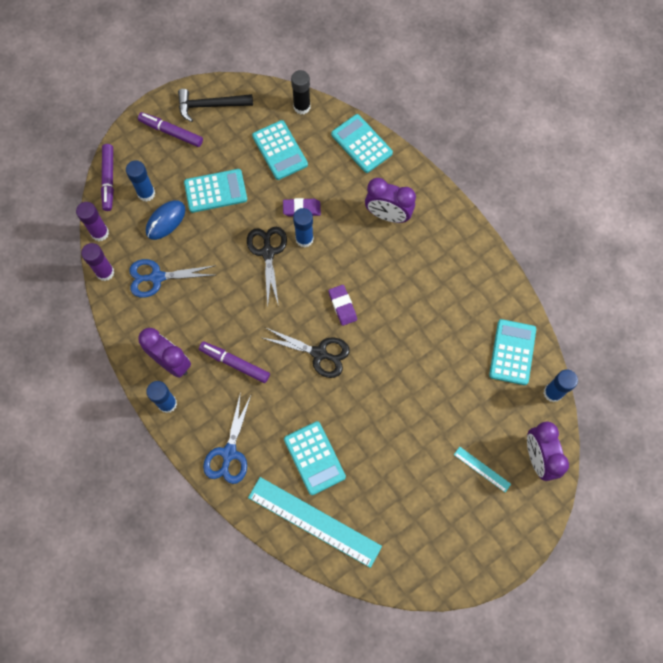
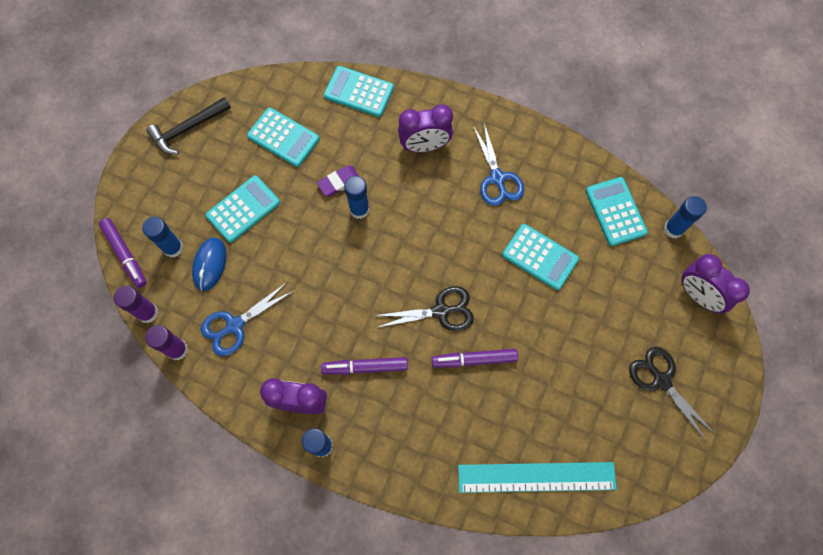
camera: 30 degrees left, 0 degrees up
purple marker [138,112,203,147] -> purple marker moved to [431,349,518,368]
blue scissors [203,392,251,484] -> blue scissors moved to [473,124,524,206]
black scissors [247,227,287,307] -> black scissors moved to [629,347,715,441]
turquoise calculator [284,421,346,495] -> turquoise calculator moved to [502,224,579,290]
black glue stick [291,70,310,114] -> none
purple eraser [328,285,357,326] -> none
turquoise ruler [454,447,511,492] -> none

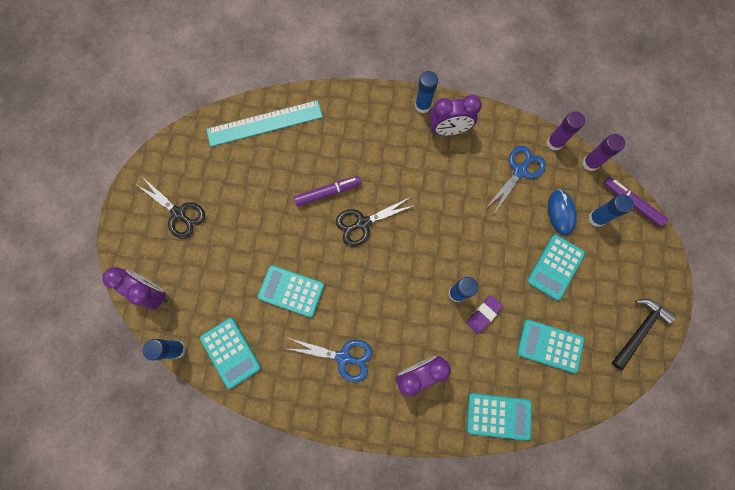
camera: 165 degrees right, 5 degrees up
purple marker [321,357,408,375] -> none
blue scissors [473,124,524,206] -> blue scissors turned 135 degrees clockwise [289,338,373,382]

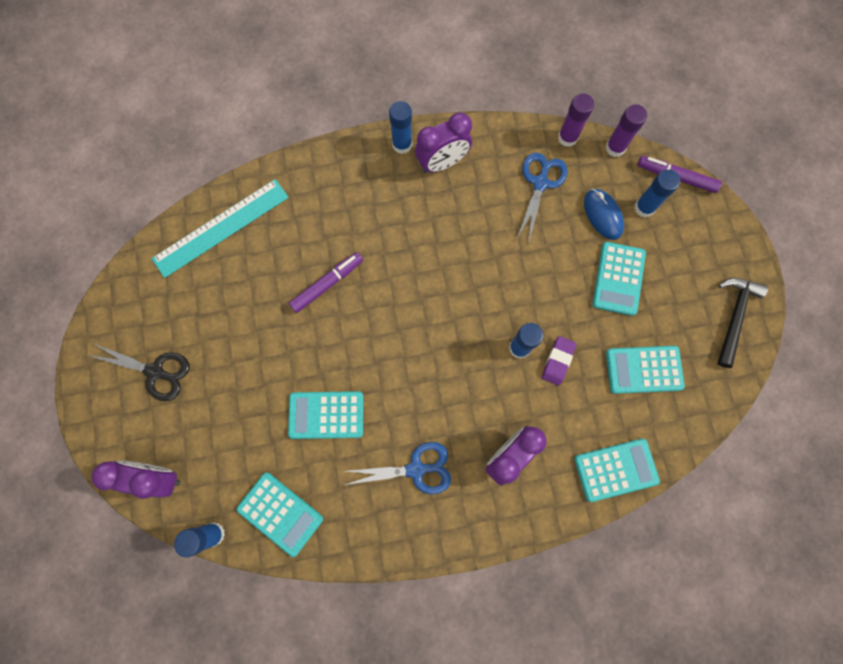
camera: 20 degrees left, 0 degrees up
black scissors [336,197,416,247] -> none

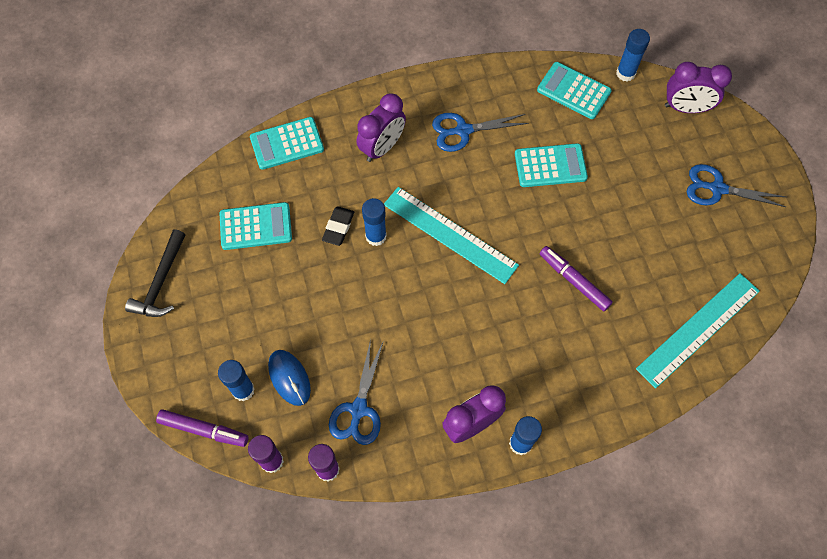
camera: 175 degrees right, 10 degrees down
black scissors [88,344,190,401] -> blue scissors [687,164,786,207]
purple marker [289,252,363,313] -> purple marker turned 90 degrees clockwise [540,246,612,311]
purple eraser [542,336,577,386] -> black eraser [322,206,354,246]
turquoise calculator [592,242,646,316] -> none
none -> turquoise ruler [384,187,519,284]

